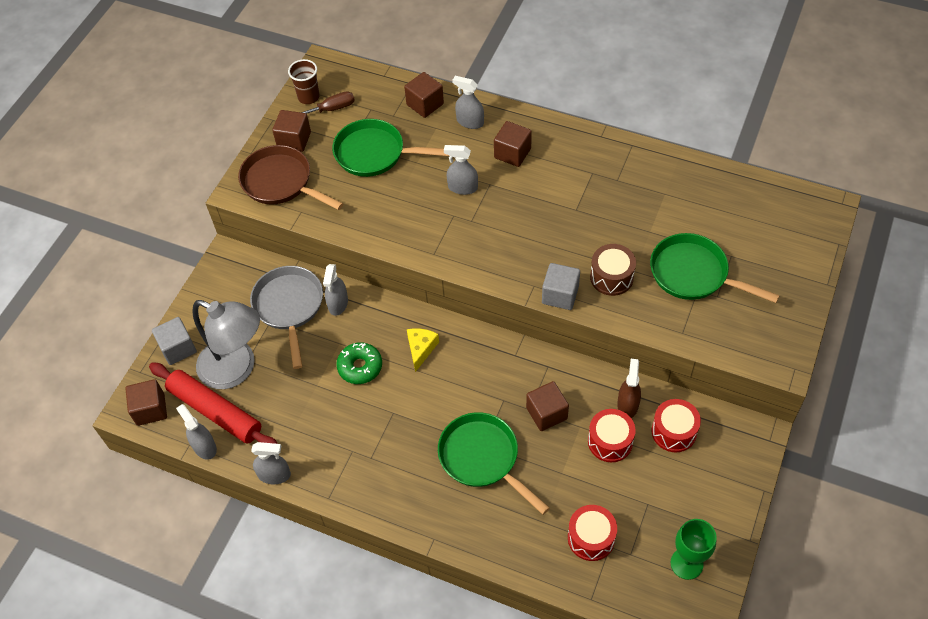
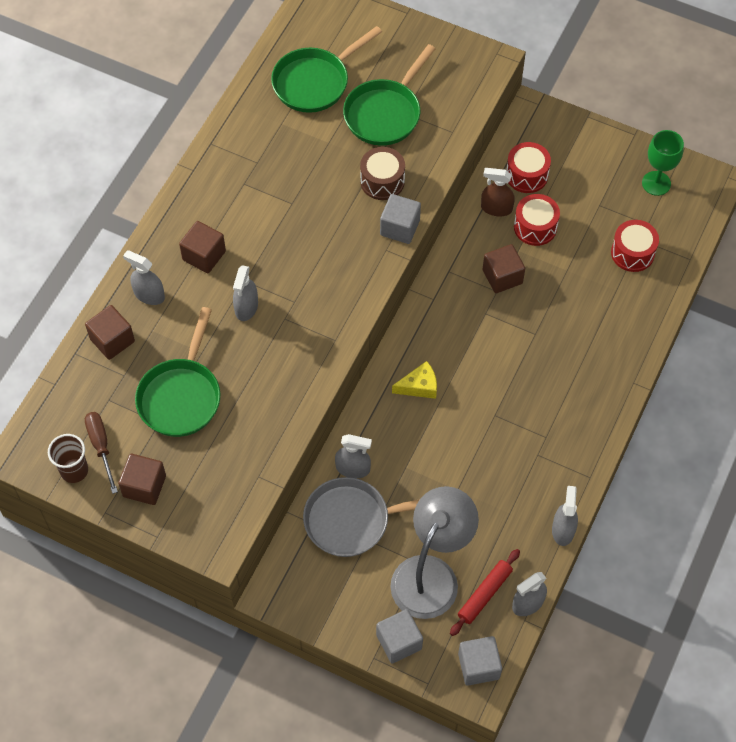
camera: 90 degrees left, 5 degrees up
brown cube [125,379,167,426] -> grey cube [458,636,502,686]
red rolling pin [149,362,278,444] -> red rolling pin [450,549,520,636], size x0.60
brown pan [238,145,343,210] -> none
green donut [336,342,382,384] -> none
yellow cheese [407,328,439,372] -> yellow cheese turned 150 degrees clockwise [392,361,437,399]
green pan [438,412,550,515] -> green pan moved to [271,26,382,113]
grey spray bottle [452,76,484,129] -> grey spray bottle turned 90 degrees clockwise [123,250,165,305]

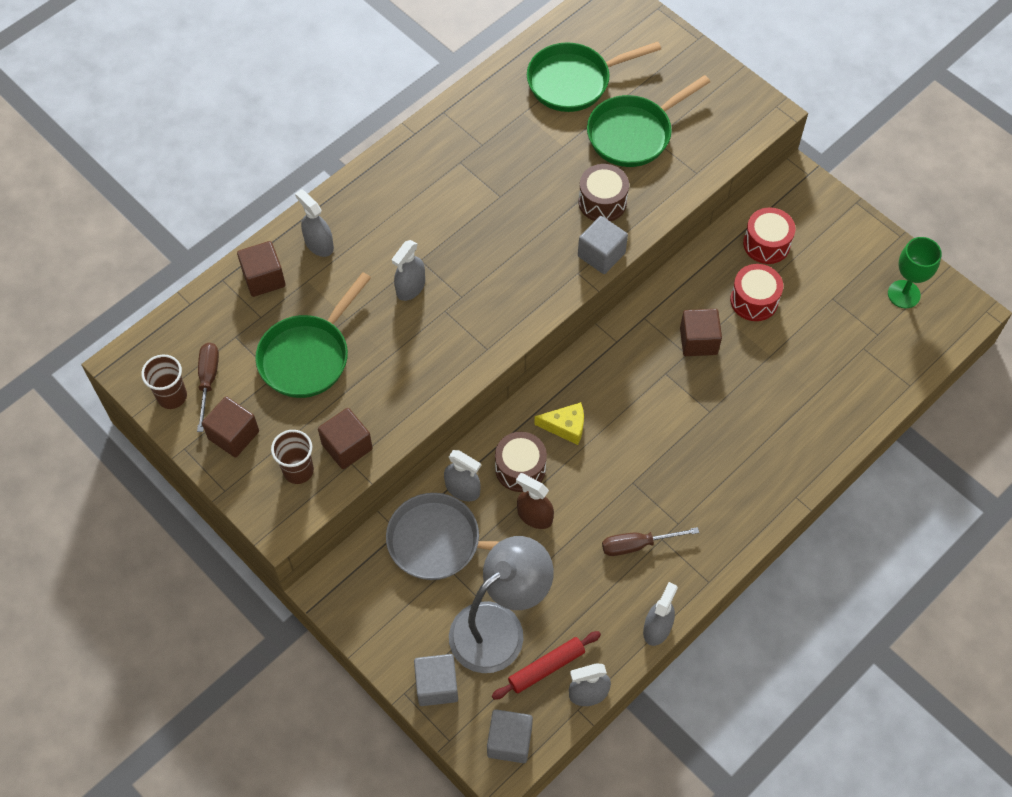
camera: 20 degrees right, 0 degrees up
brown cube [179,221,226,273] -> brown cube moved to [318,408,373,469]
brown spray bottle [481,168,515,216] -> brown spray bottle moved to [516,473,554,529]
red drum [611,220,659,272] -> none
none -> brown cup [271,430,314,484]
none -> brown drum [495,432,547,492]
none -> brown screwdriver [602,527,699,556]

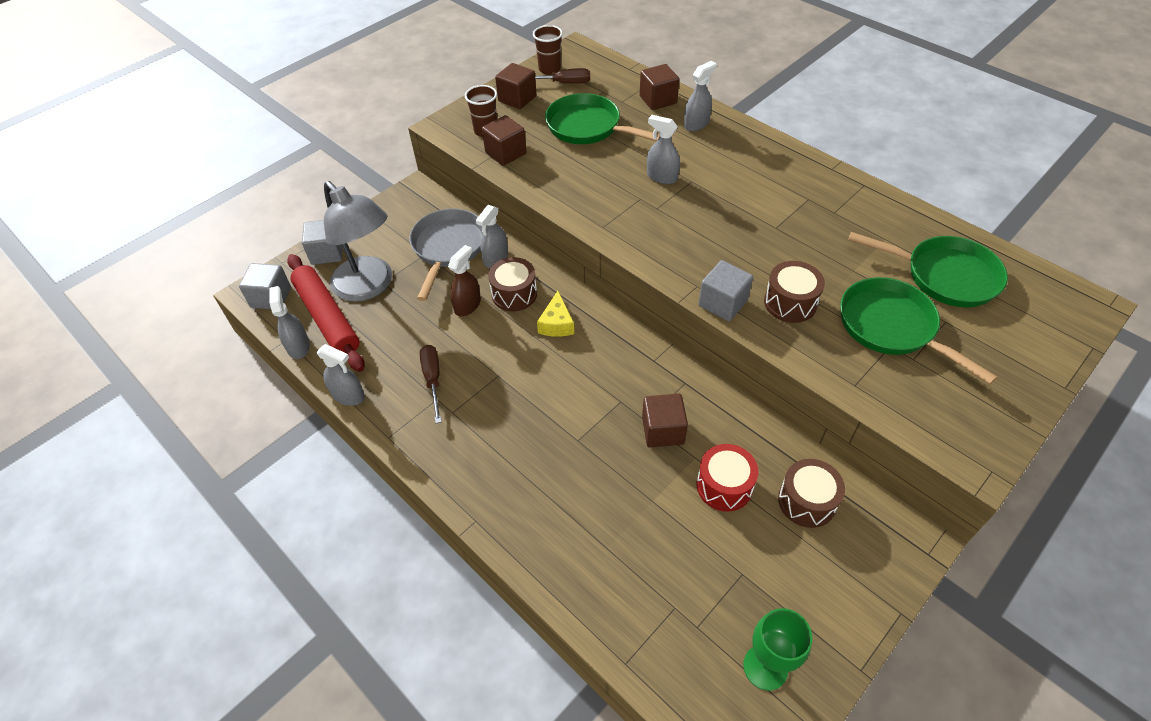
camera: 90 degrees right, 10 degrees down
red rolling pin [492,631,601,700] -> red rolling pin [287,254,365,372], size x1.67
green pan [527,42,661,112] -> green pan turned 135 degrees clockwise [848,232,1008,307]
red drum [743,207,796,264] -> brown drum [778,459,845,528]

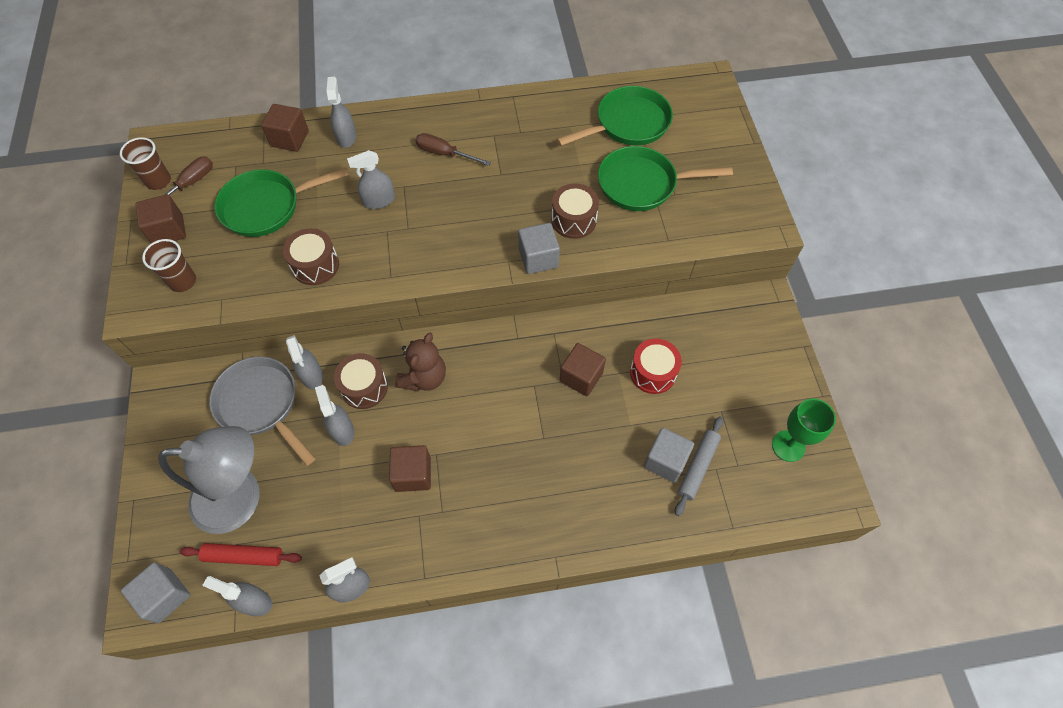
camera: 55 degrees left, 10 degrees up
red rolling pin [287,254,365,372] -> red rolling pin [180,543,302,566], size x0.60
grey cube [302,220,343,265] -> grey cube moved to [643,428,694,483]
brown screwdriver [419,345,442,423] -> brown screwdriver moved to [415,133,491,166]
brown spray bottle [448,245,481,316] -> grey spray bottle [315,385,354,446]
brown cube [482,115,527,166] -> brown cube moved to [389,445,431,492]
yellow cheese [537,291,574,337] -> brown teddy bear [395,333,446,392]
brown drum [778,459,845,528] -> brown drum moved to [283,228,339,285]
none -> grey rolling pin [675,416,723,516]

